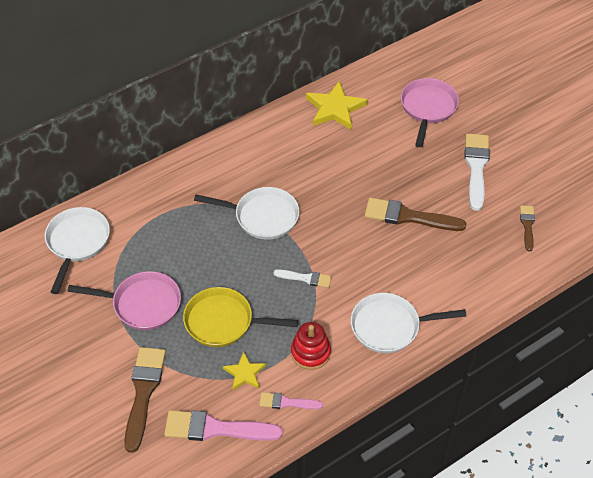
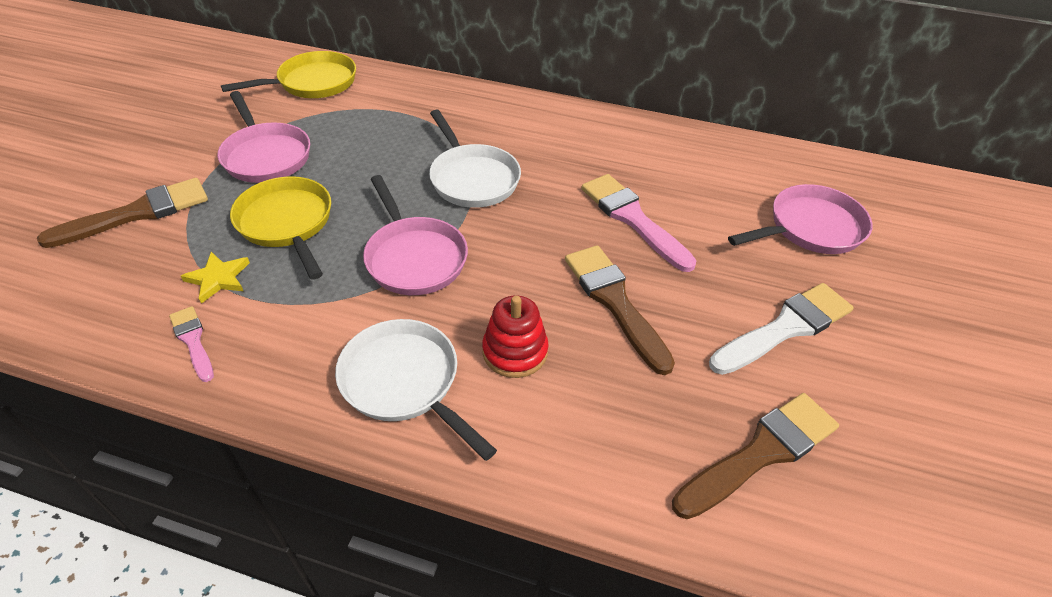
camera: 50 degrees right, 5 degrees down
white pan [45,207,110,294] -> yellow pan [221,51,356,98]
pink brush [164,410,283,441] -> pink brush moved to [582,174,697,272]
white brush [274,269,332,288] -> pink pan [363,175,468,295]
red stacking toy [291,322,331,370] -> red stacking toy moved to [482,295,549,378]
yellow star [306,81,368,130] -> none
brown brush [520,205,535,252] -> brown brush [672,393,839,519], size x1.82

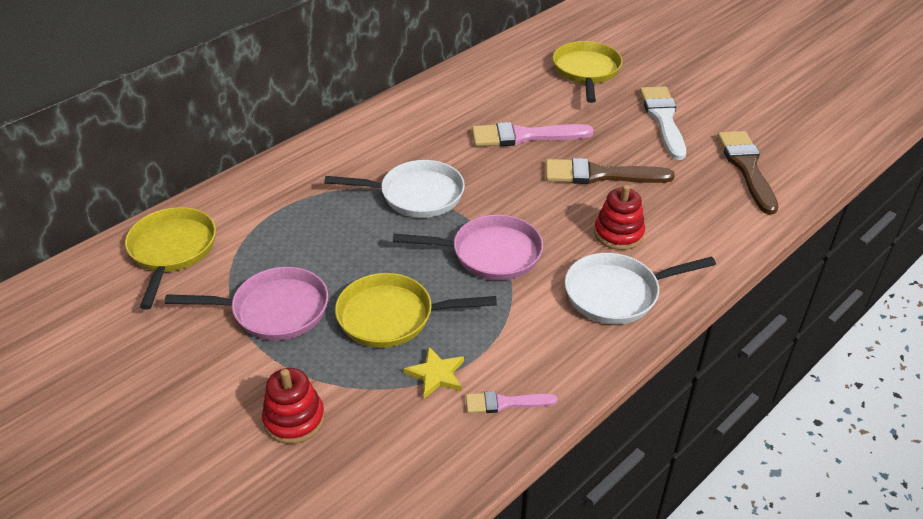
camera: 60 degrees left, 5 degrees down
brown brush [37,178,208,248] -> red stacking toy [262,368,325,444]
pink pan [728,184,873,254] -> yellow pan [553,41,622,103]

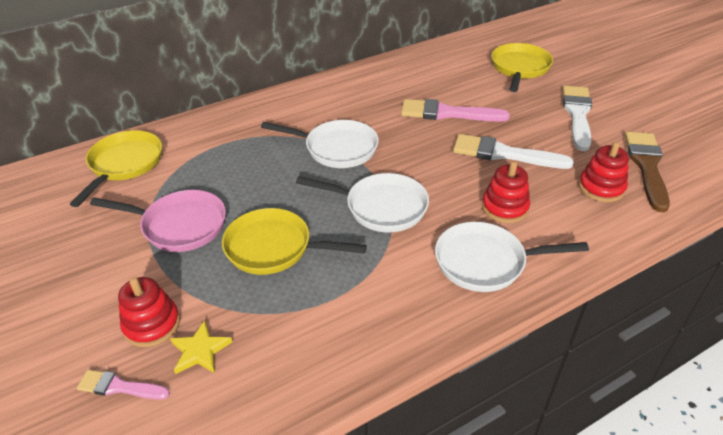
camera: 15 degrees right, 0 degrees up
pink pan [393,214,543,280] -> white pan [296,173,429,232]
yellow star [404,347,464,399] -> yellow star moved to [170,320,233,374]
pink brush [466,391,557,413] -> pink brush moved to [77,370,170,400]
brown brush [546,158,675,184] -> white brush [453,134,574,169]
none -> red stacking toy [579,142,629,202]

